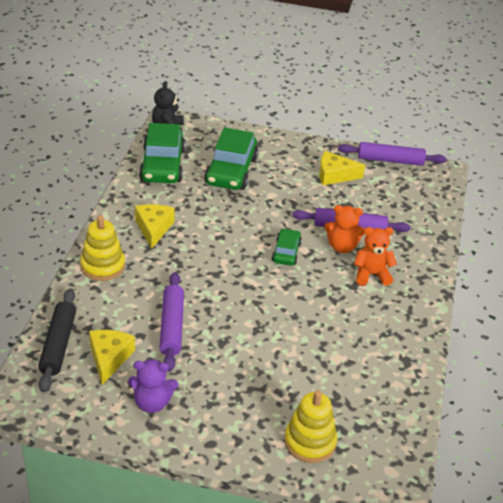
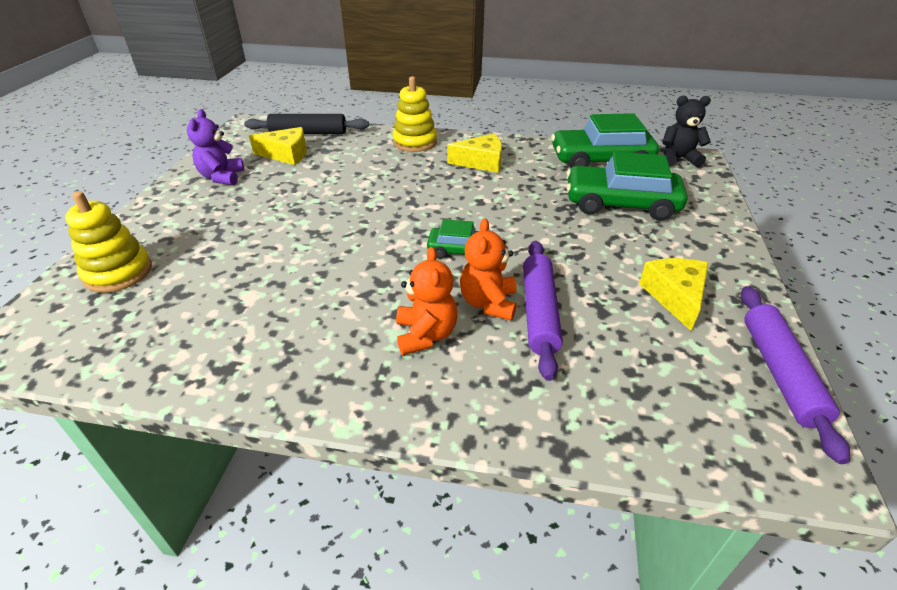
camera: 90 degrees right, 0 degrees up
purple rolling pin [159,272,184,372] -> none

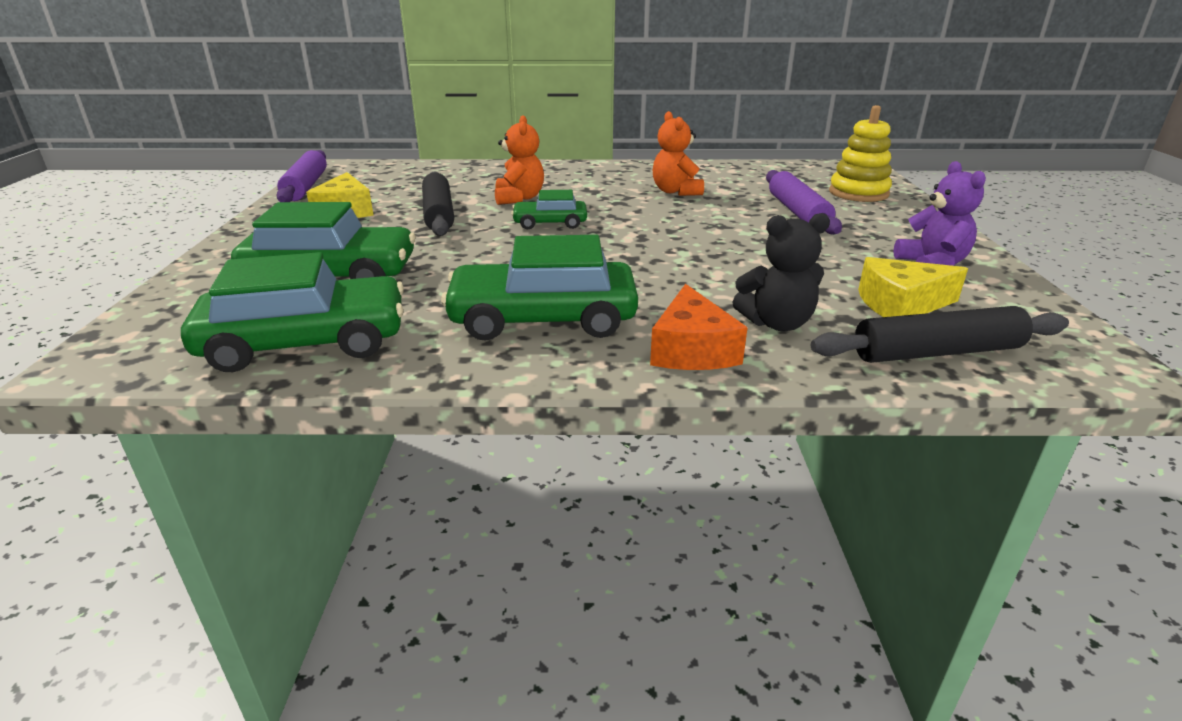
camera: 170 degrees right, 10 degrees down
yellow stacking toy [392,76,437,152] -> orange cheese [650,284,748,370]
orange teddy bear [396,247,457,355] -> orange teddy bear moved to [653,111,704,196]
yellow cheese [447,134,502,173] -> green car [441,235,638,341]
purple rolling pin [523,241,563,381] -> purple rolling pin moved to [766,170,842,235]
black teddy bear [662,96,711,167] -> black teddy bear moved to [732,213,830,331]
none -> black rolling pin [422,171,454,236]

